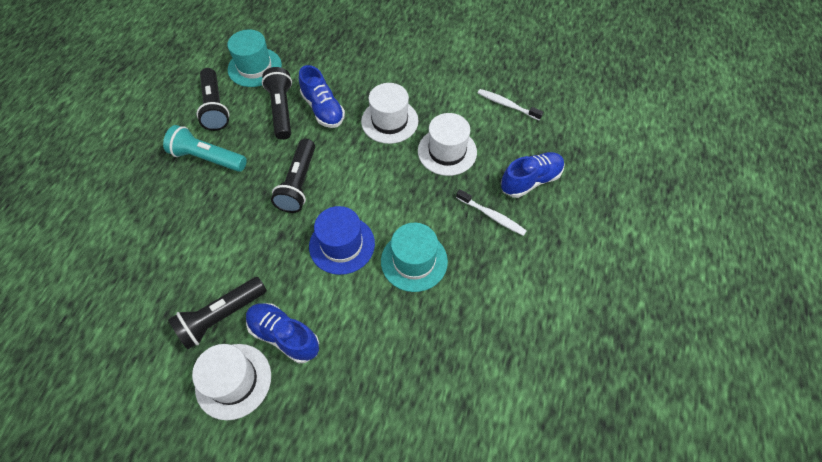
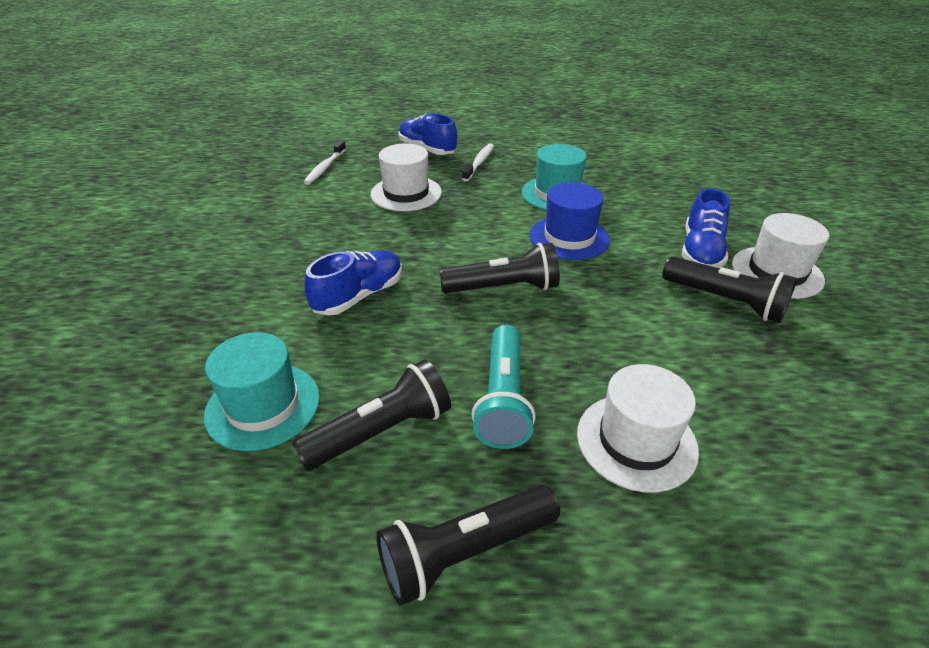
camera: 105 degrees left, 20 degrees down
black flashlight [262,67,292,140] -> black flashlight moved to [376,485,560,606]
white hat [361,83,418,144] -> white hat moved to [577,364,699,493]

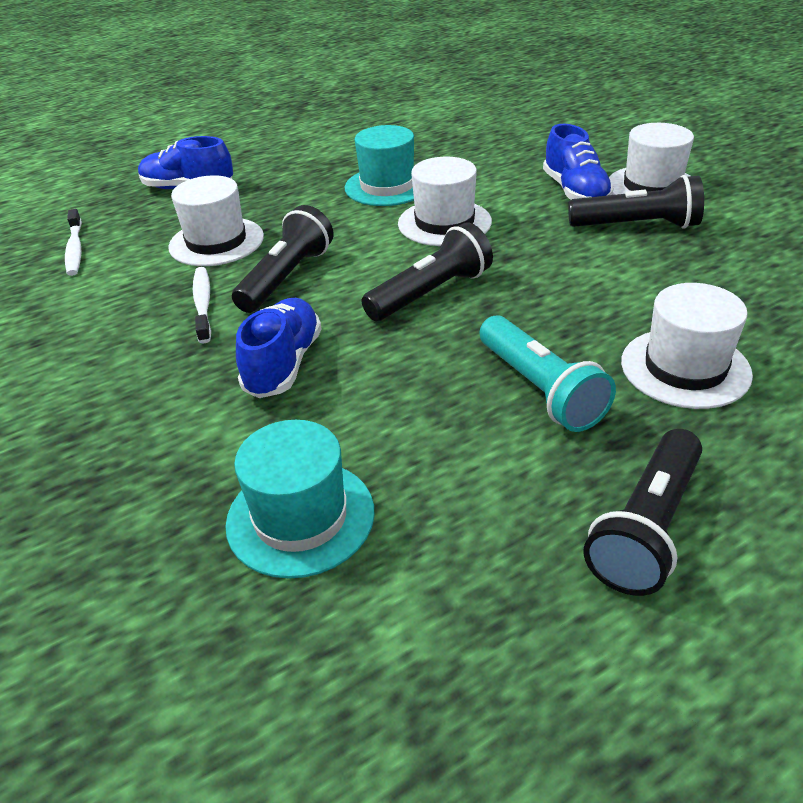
camera: 30 degrees left, 0 degrees up
black flashlight [292,360,451,471] -> black flashlight moved to [232,205,334,313]
white toothbrush [462,144,494,181] -> white toothbrush moved to [193,267,211,344]
blue hat [530,182,610,260] -> white hat [398,157,492,246]

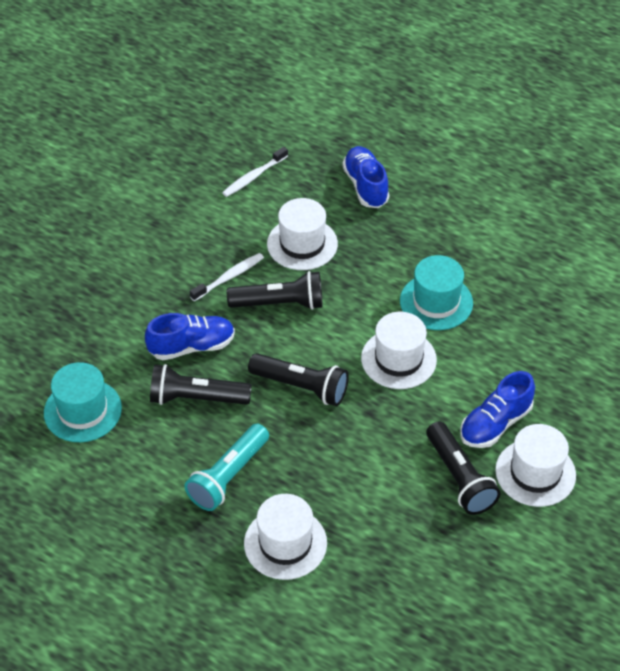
camera: 60 degrees right, 10 degrees up
black flashlight [583,429,702,596] -> black flashlight moved to [150,364,252,405]

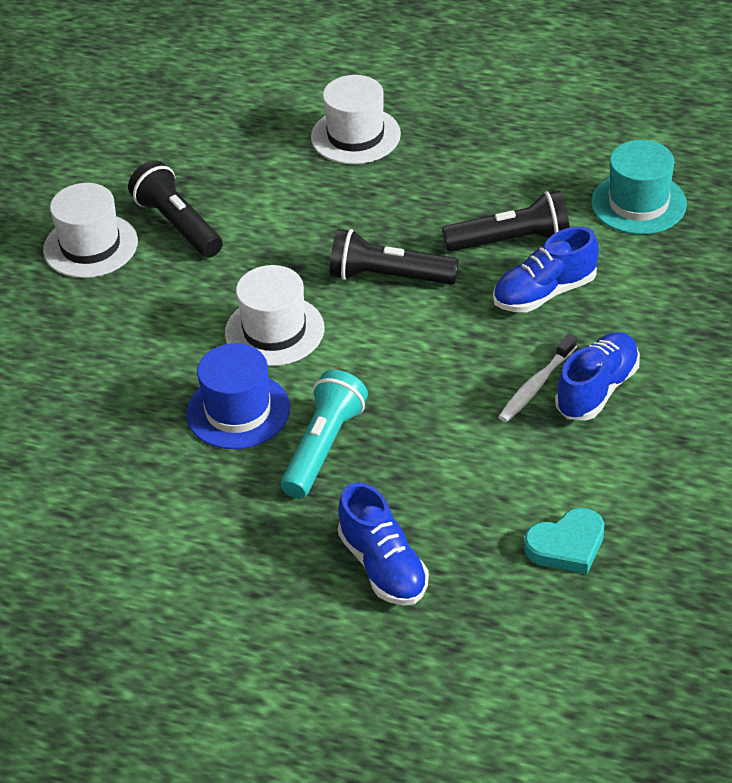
camera: 170 degrees right, 5 degrees down
turquoise flashlight [184,424,269,511] -> turquoise flashlight moved to [281,370,368,499]
white toothbrush [222,147,288,197] -> turquoise heart [524,508,604,574]
black flashlight [227,271,323,310] -> none
white hat [267,198,338,270] -> none
turquoise hat [400,255,473,330] -> blue hat [186,343,290,449]
blue shoe [460,371,535,448] -> blue shoe moved to [555,332,640,420]

